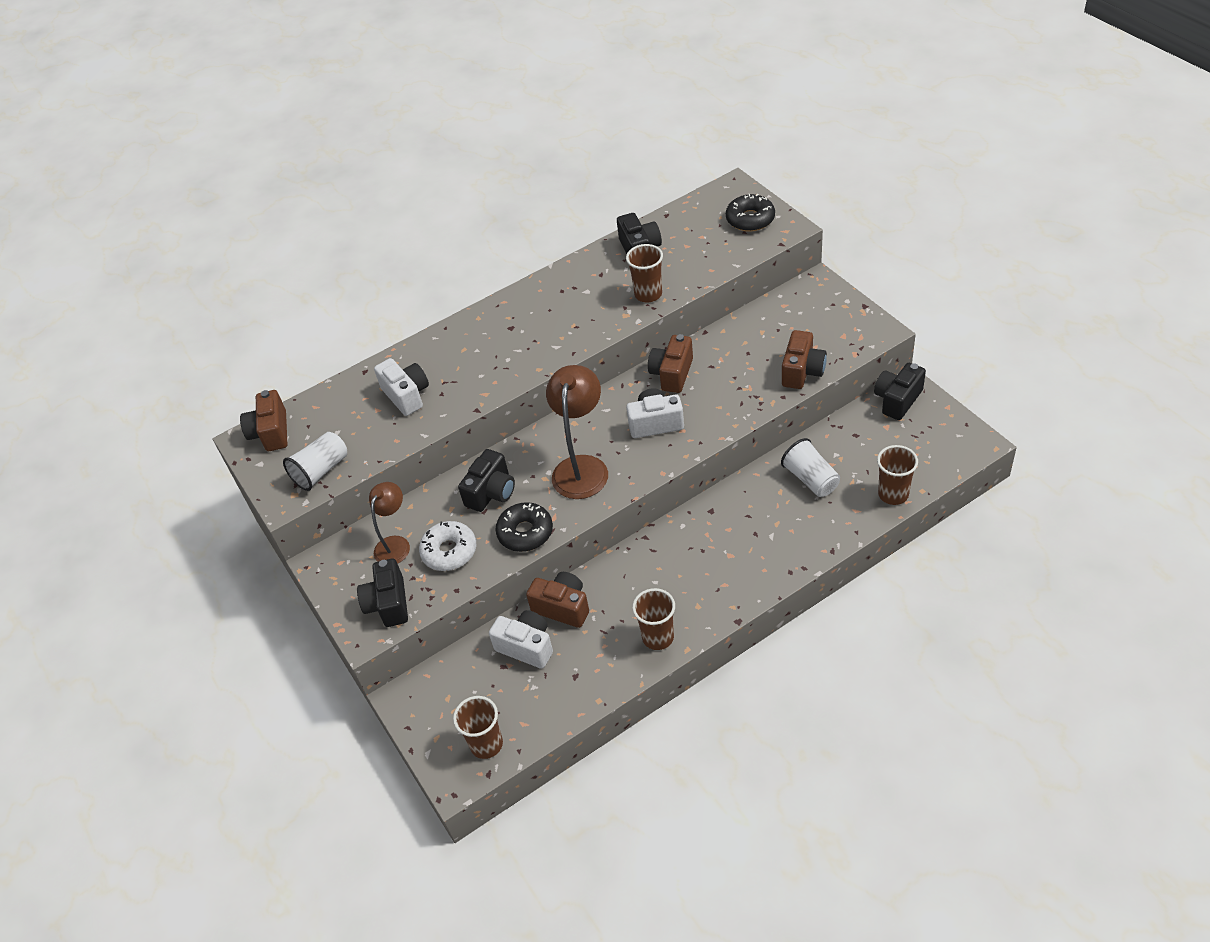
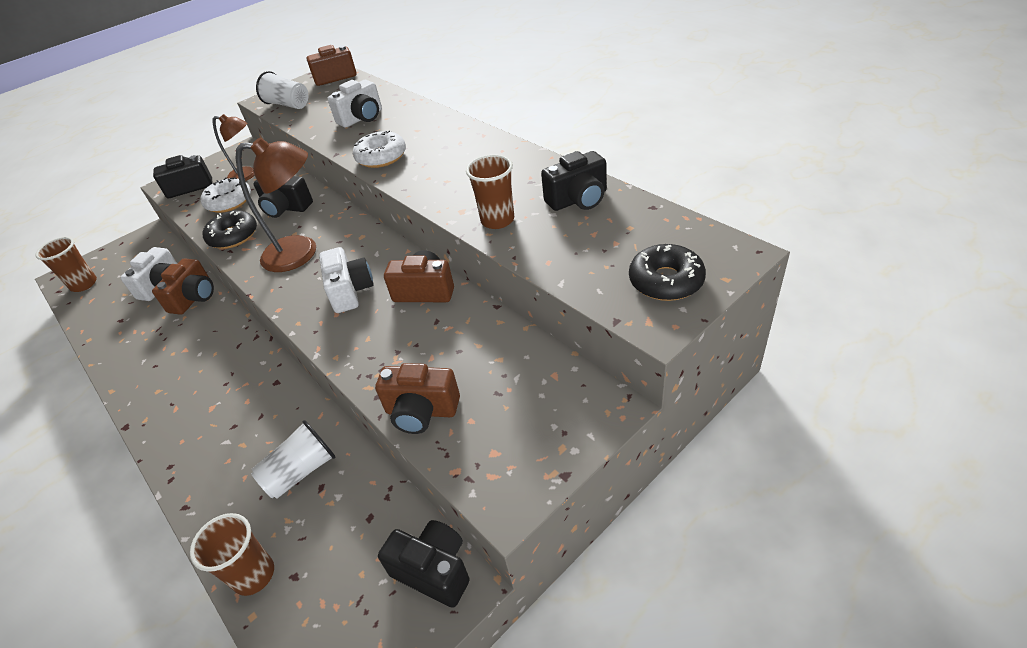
camera: 80 degrees right, 5 degrees down
brown cup [632,588,675,650] -> none
none -> white donut [353,131,406,168]

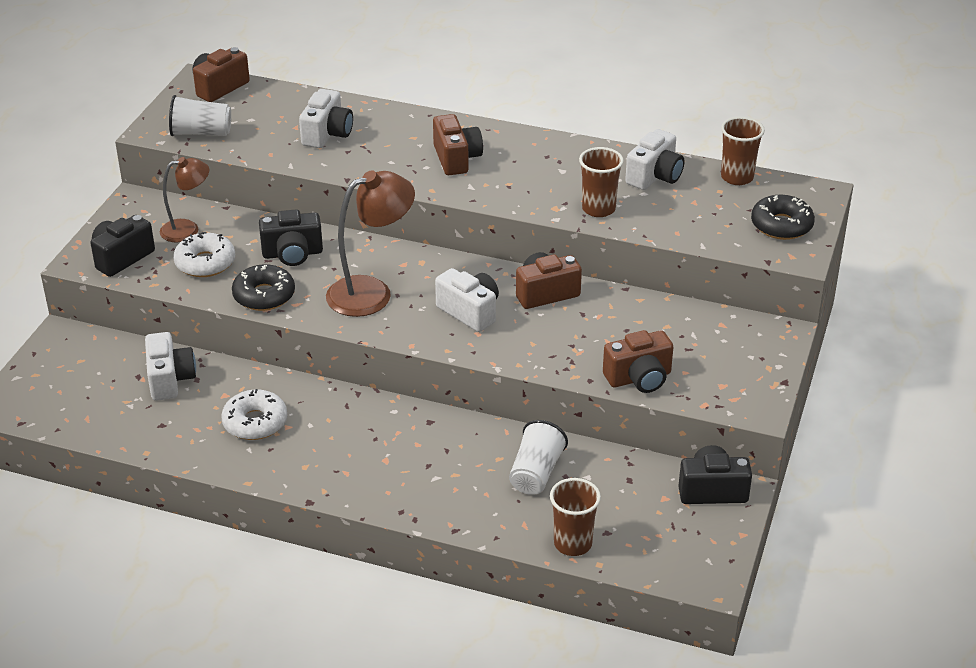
camera: 35 degrees left, 5 degrees down
brown cup [35,237,97,292] -> brown cup moved to [721,117,765,185]
brown camera [152,258,214,315] -> brown camera moved to [433,114,483,175]
white donut [353,131,406,168] -> white donut moved to [221,389,287,440]
black camera [541,151,607,211] -> white camera [625,129,685,190]

